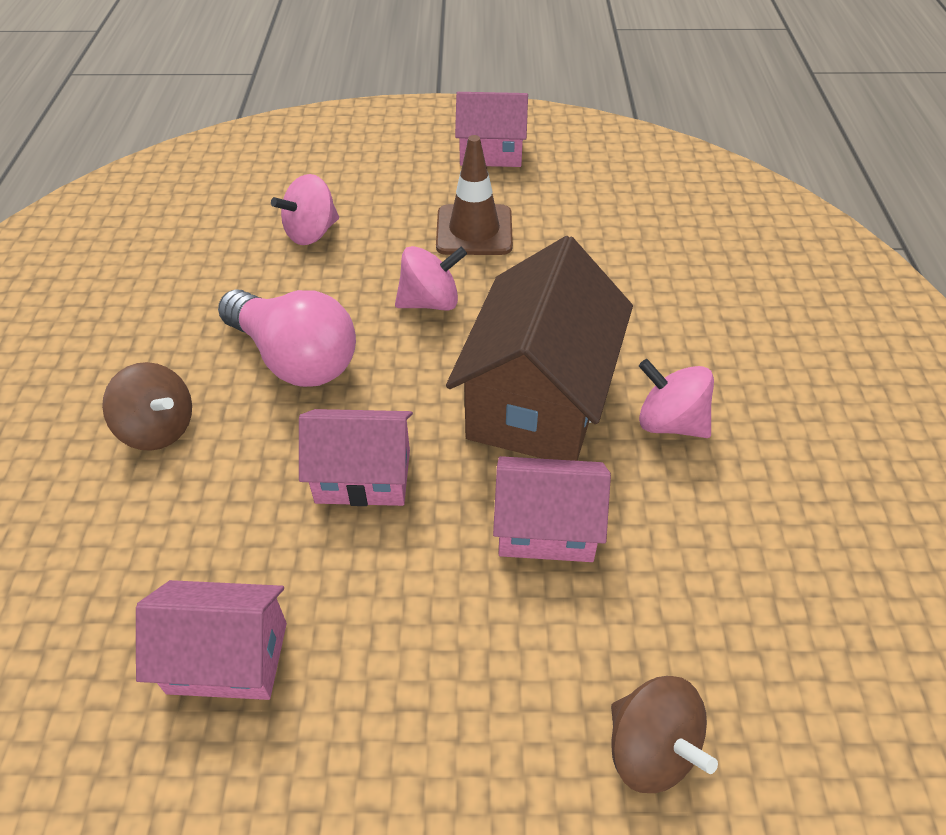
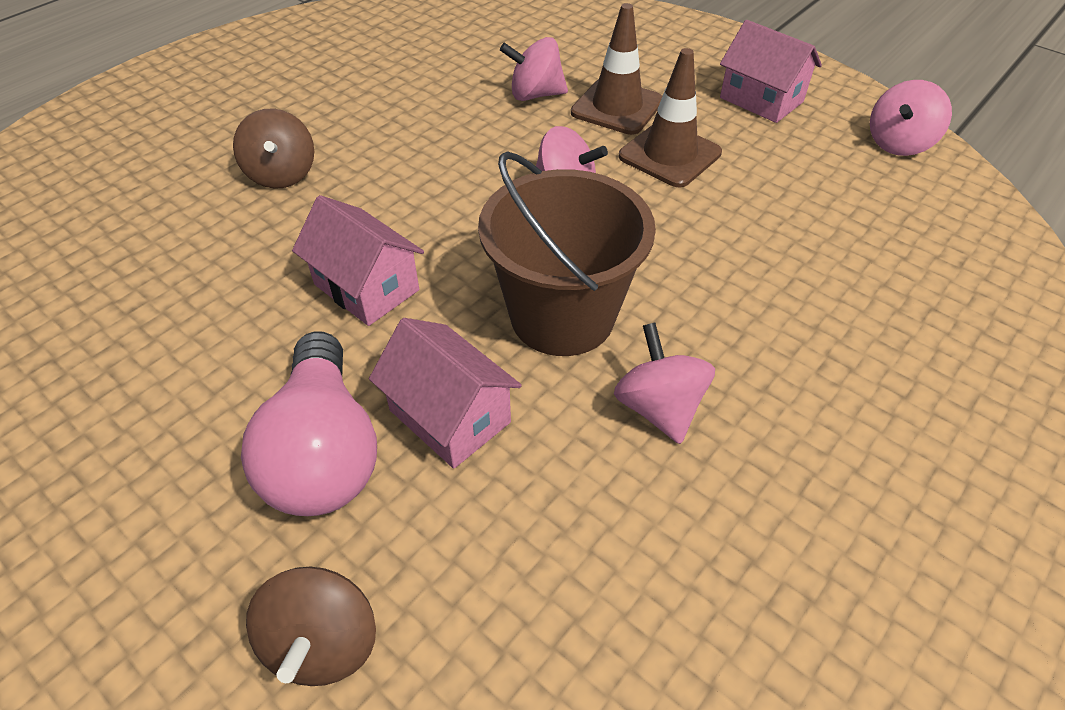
camera: 40 degrees right, 0 degrees up
pink house [136,580,287,700] -> none
pink light bulb [218,290,356,387] -> pink light bulb moved to [241,331,377,516]
brown house [446,236,633,461] -> brown bucket [478,151,656,356]
none -> brown traffic cone [571,3,662,135]
none -> pink spinning top [870,80,952,156]

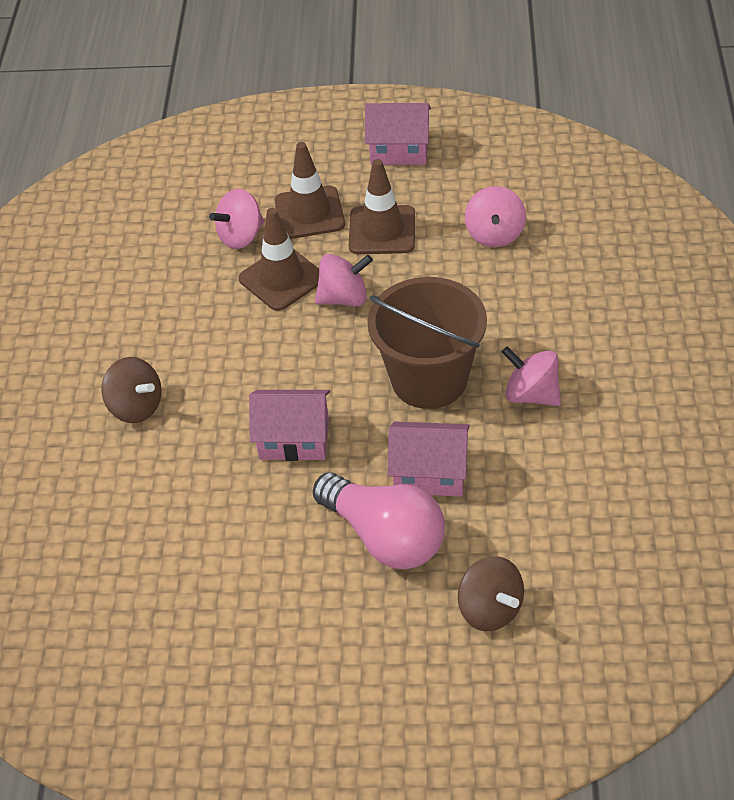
camera: 35 degrees left, 0 degrees up
pink spinning top [870,80,952,156] -> pink spinning top moved to [465,186,526,247]
none -> brown traffic cone [238,208,319,311]

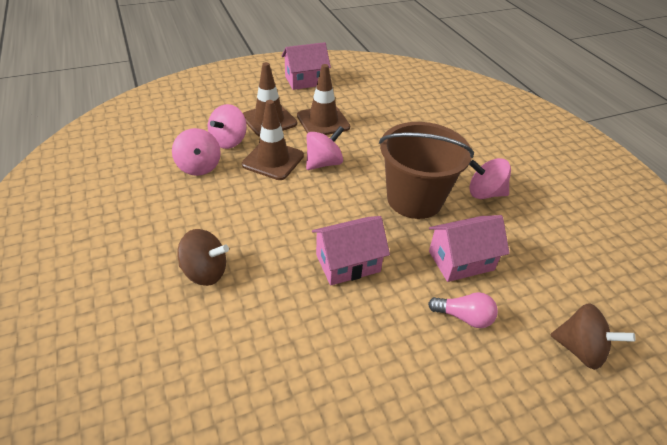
camera: 30 degrees left, 5 degrees down
pink light bulb [313,472,445,569] -> pink light bulb [428,292,498,328], size x0.50
pink spinning top [465,186,526,247] -> pink spinning top moved to [172,128,221,176]

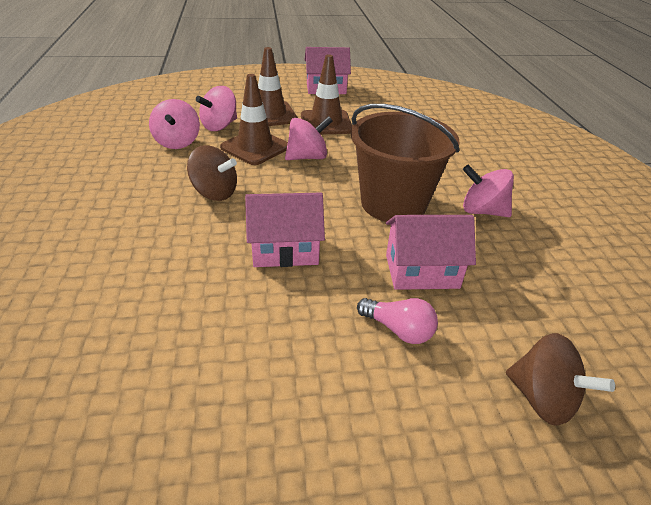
camera: 15 degrees right, 5 degrees down
brown spinning top [177,229,229,286] -> brown spinning top moved to [187,145,237,201]

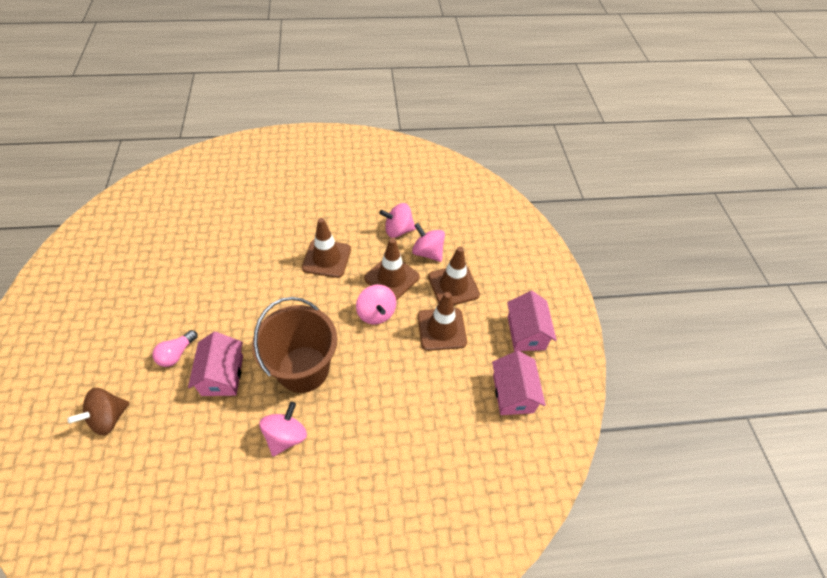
camera: 90 degrees right, 15 degrees up
brown spinning top [187,145,237,201] -> brown traffic cone [302,218,351,278]
pink house [245,193,325,267] -> pink house moved to [492,351,546,415]

